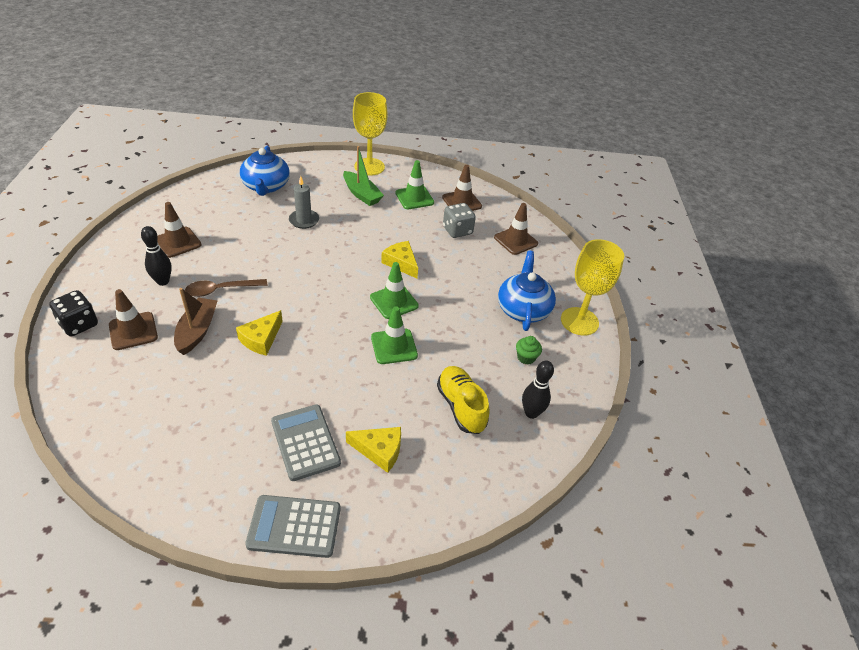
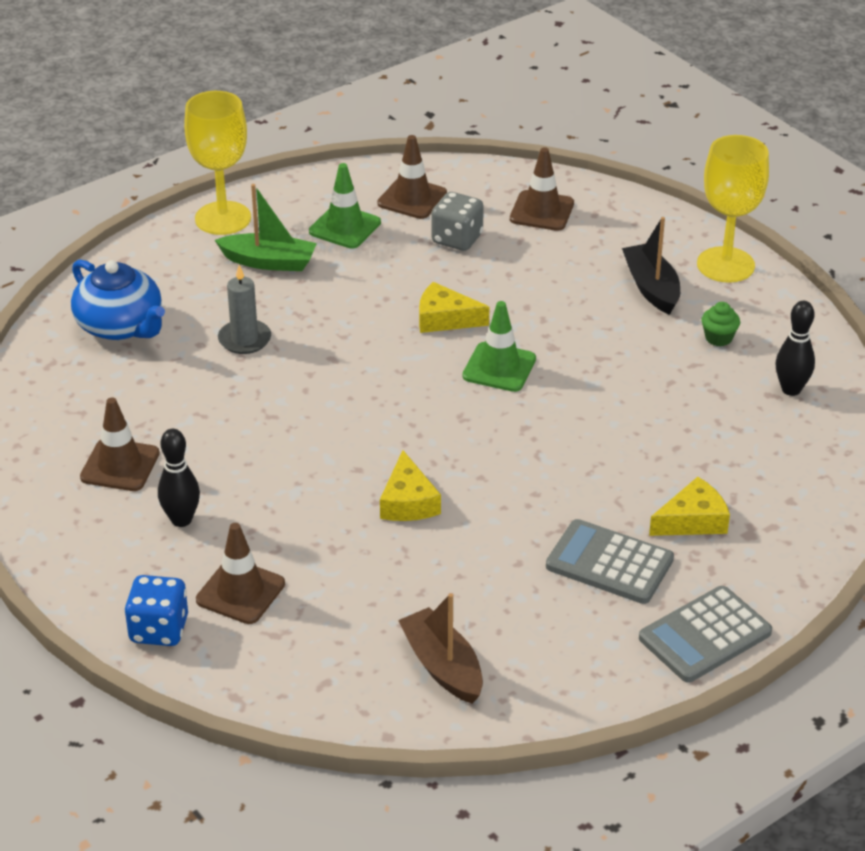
camera: 35 degrees left, 5 degrees down
black dice [49,290,98,336] -> blue dice [124,575,188,646]
brown boat [174,288,217,355] -> brown boat moved to [398,593,483,704]
brown spoon [185,279,268,297] -> none
green traffic cone [371,307,418,364] -> none
yellow shoe [437,366,490,434] -> none
blue teapot [498,251,556,331] -> black boat [622,217,680,315]

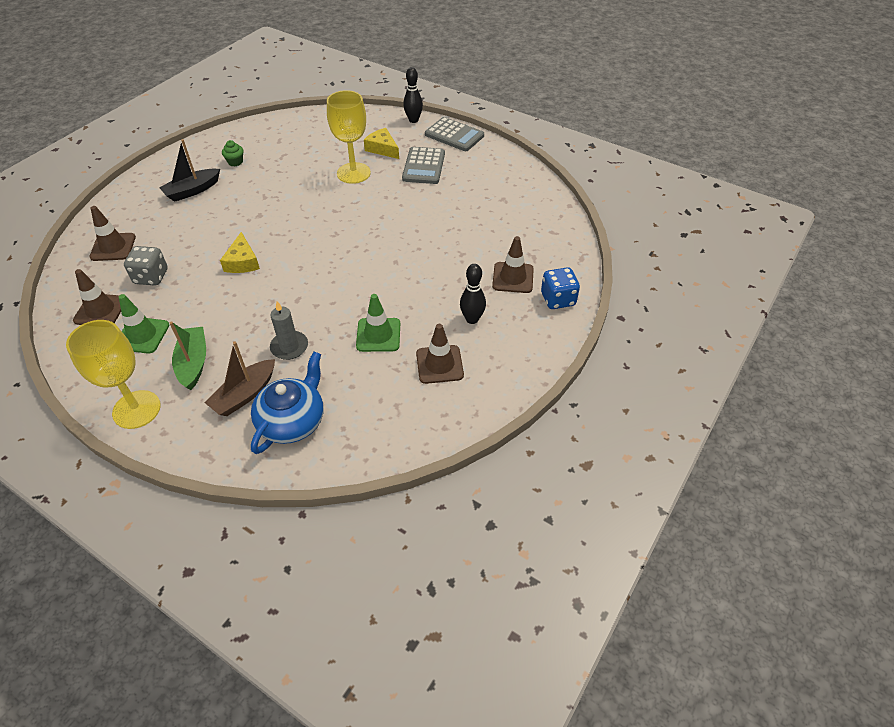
camera: 110 degrees left, 10 degrees up
yellow cheese [380,450,441,521] -> none
brown boat [398,593,483,704] -> brown boat moved to [205,342,275,416]
green traffic cone [462,301,536,392] -> green traffic cone moved to [356,294,400,352]
yellow goblet [697,135,769,283] -> yellow goblet moved to [327,90,371,184]
black bowling pin [776,301,815,396] -> black bowling pin moved to [403,67,423,123]

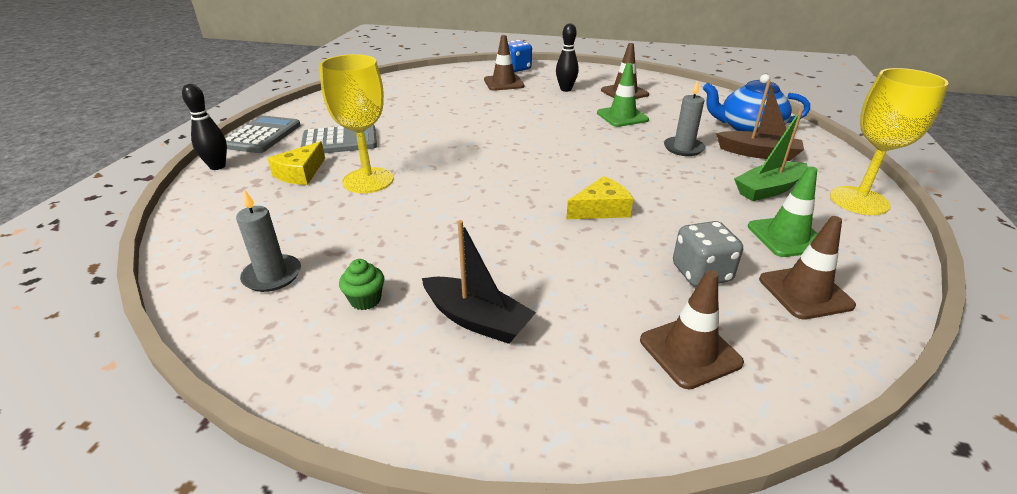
camera: 110 degrees left, 15 degrees down
none -> grey candle [236,189,301,292]

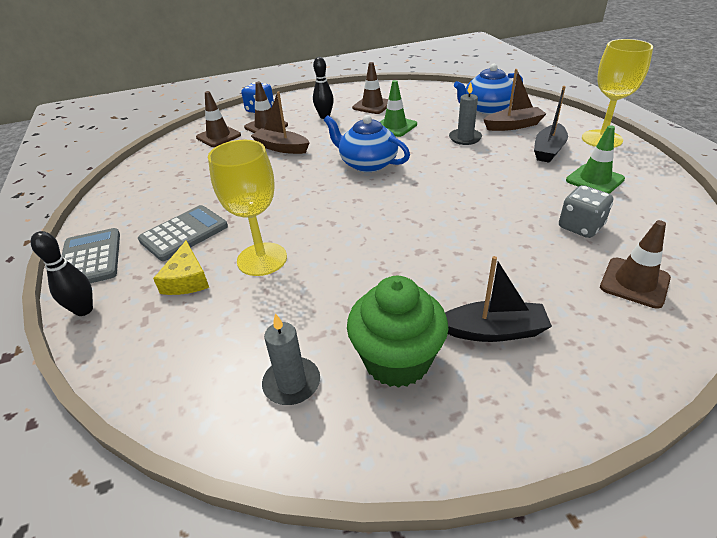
camera: 30 degrees left, 5 degrees up
green cupcake [339,259,384,310] -> green cupcake [347,276,448,388], size x2.31
yellow cheese [566,176,633,219] -> none
green boat [734,110,808,201] -> black boat [534,86,568,163]
brown traffic cone [759,216,856,320] -> brown traffic cone moved to [196,91,241,147]
none -> brown boat [251,91,310,154]
none -> blue teapot [324,115,410,172]

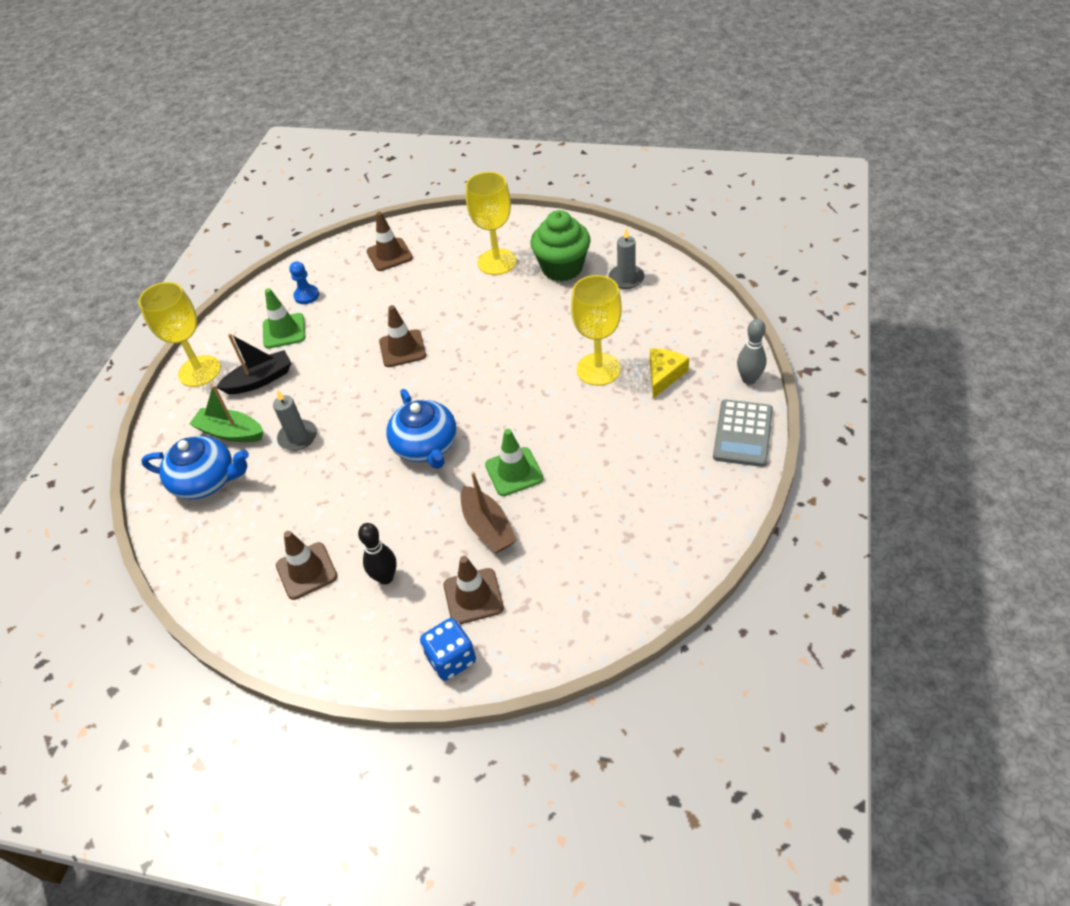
camera: 145 degrees left, 10 degrees up
black bowling pin [31,231,93,316] -> grey bowling pin [737,319,766,385]
grey calculator [138,205,228,261] -> none
brown traffic cone [196,91,241,147] -> brown traffic cone moved to [379,305,426,367]
green traffic cone [380,80,417,137] -> green traffic cone moved to [485,429,544,496]
black boat [445,256,552,342] -> yellow goblet [466,172,517,275]
brown boat [483,69,546,131] -> green boat [189,385,264,442]
grey dice [559,185,613,238] -> none
none -> blue pawn [289,261,319,304]

